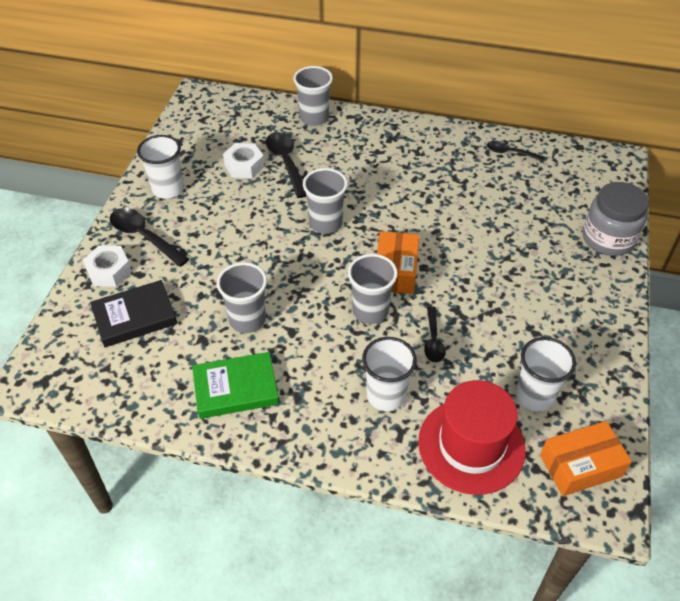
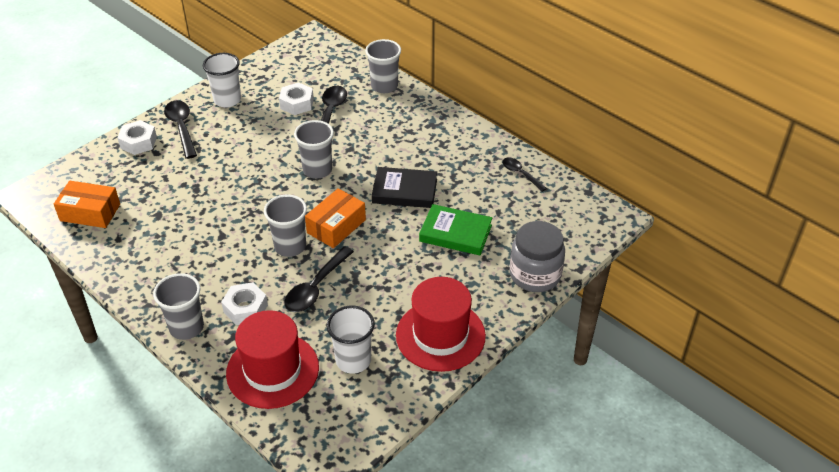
camera: 30 degrees right, 5 degrees down
black book [90,280,177,347] -> black book moved to [372,167,437,208]
green book [192,352,279,419] -> green book moved to [419,204,492,255]
grey cup [217,262,267,333] -> grey cup moved to [153,273,204,340]
white cup [362,337,417,411] -> white nut [221,282,268,325]
black spoon [424,306,445,363] -> black spoon [284,246,354,312], size x1.60
orange box [540,421,632,496] -> orange box moved to [54,181,120,228]
none -> red hat [396,277,486,372]

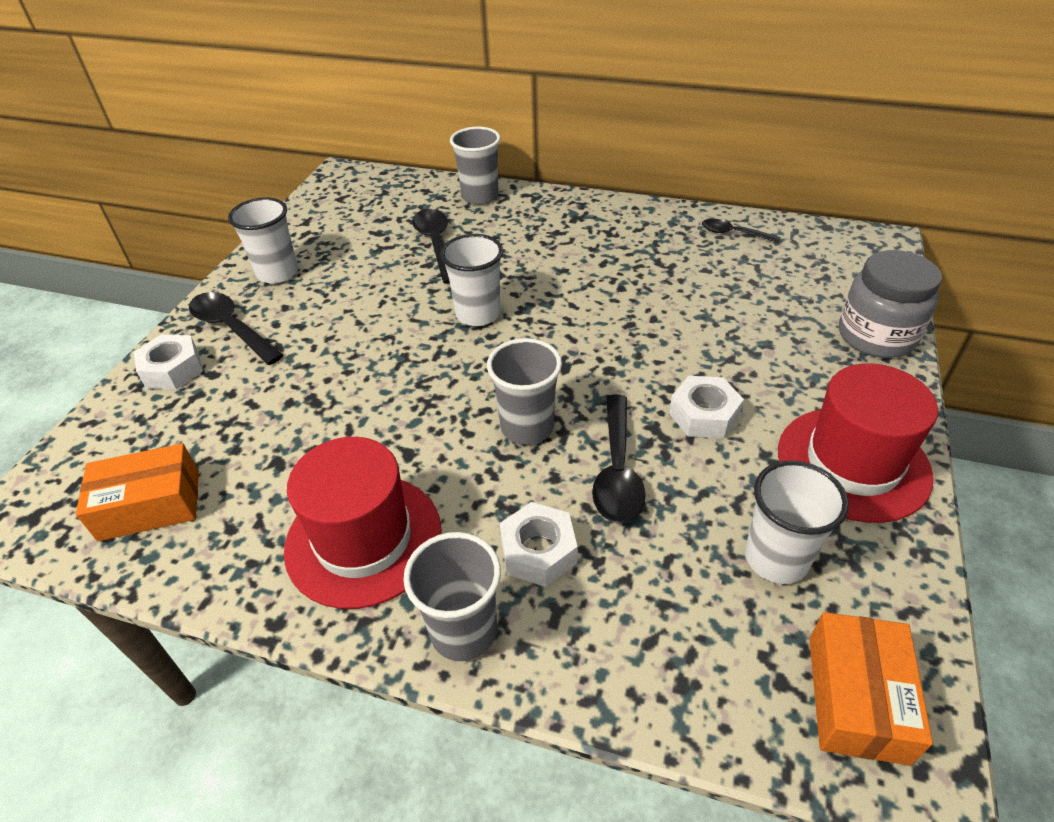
camera: 25 degrees left, 0 degrees up
red hat [226,310,319,409] -> red hat moved to [284,437,442,609]
white nut [279,82,314,115] -> white nut moved to [669,376,744,439]
grey cup [294,120,334,179] -> white cup [440,234,503,326]
orange box [305,188,366,248] -> orange box moved to [809,612,933,766]
black book [372,167,437,208] -> none
green book [419,204,492,255] -> none

